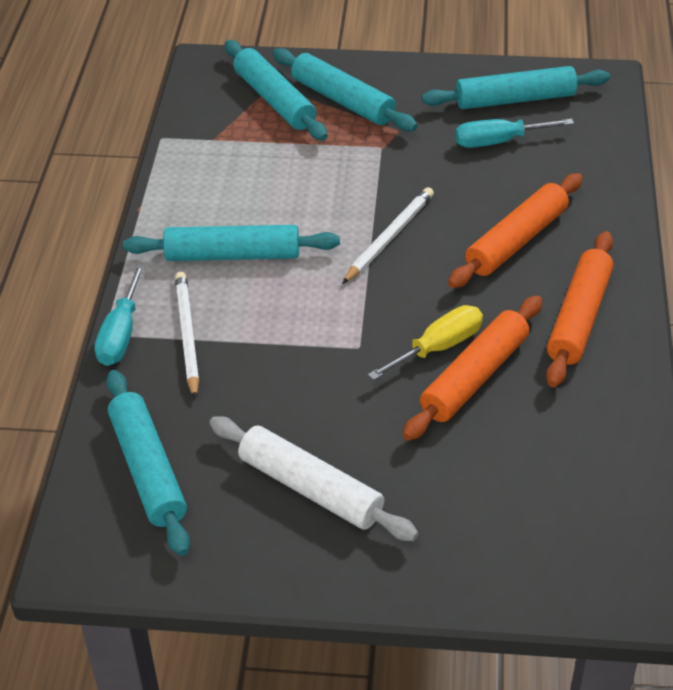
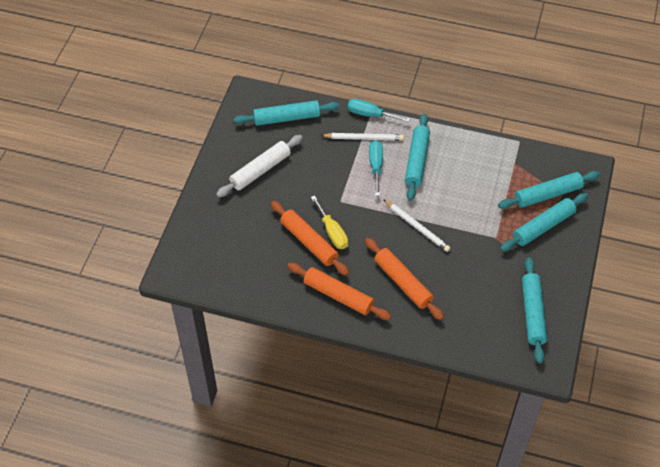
camera: 100 degrees right, 10 degrees up
turquoise screwdriver [455,119,574,148] -> turquoise screwdriver moved to [369,140,383,196]

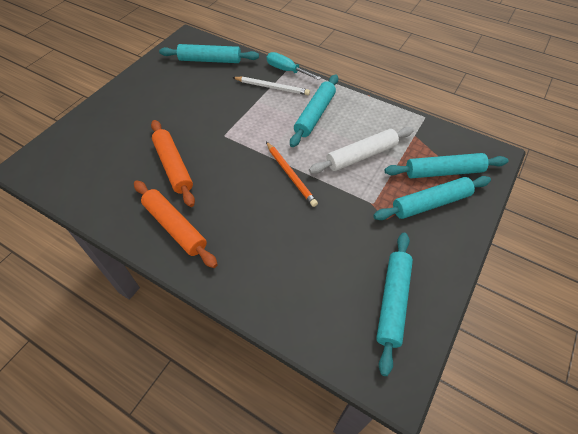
camera: 15 degrees right, 0 degrees up
white rolling pin [216,135,303,197] -> white rolling pin moved to [309,127,414,174]
yellow screwdriver [311,196,348,249] -> none
orange rolling pin [365,238,444,320] -> none
turquoise screwdriver [369,140,383,196] -> none
white pencil [383,199,451,252] -> orange pencil [266,142,318,207]

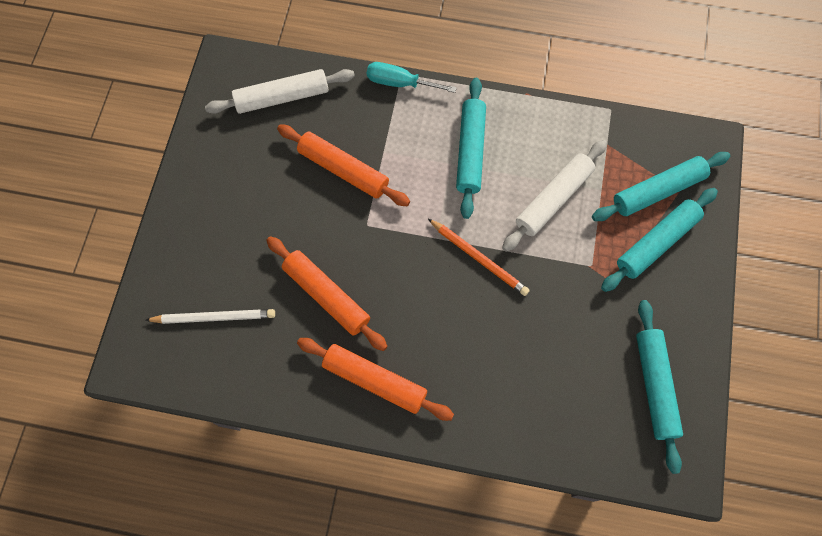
camera: 20 degrees left, 15 degrees up
turquoise rolling pin [159,44,259,63] -> white rolling pin [205,69,355,114]
white pencil [232,77,310,95] -> white pencil moved to [146,309,275,324]
none -> orange rolling pin [277,125,410,206]

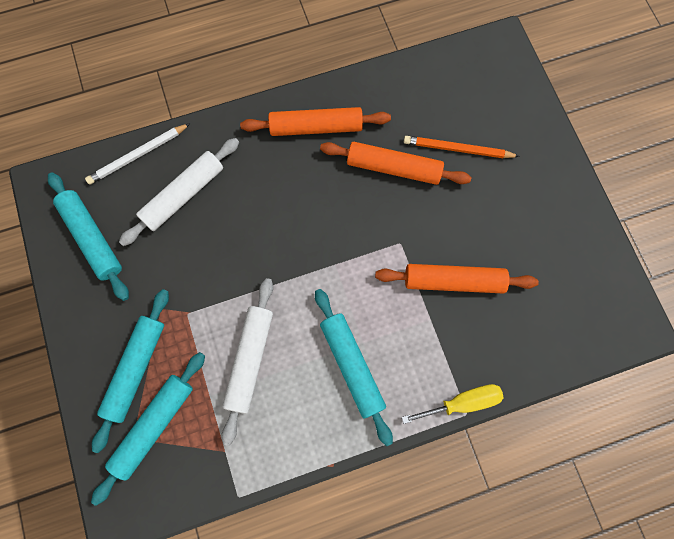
camera: 150 degrees right, 5 degrees up
white pencil [146,309,275,324] -> white pencil moved to [85,123,190,185]
white rolling pin [205,69,355,114] -> white rolling pin moved to [119,138,239,246]
turquoise screwdriver [367,62,457,93] -> yellow screwdriver [402,384,504,424]
orange pencil [428,219,530,296] -> orange pencil moved to [404,136,520,158]

